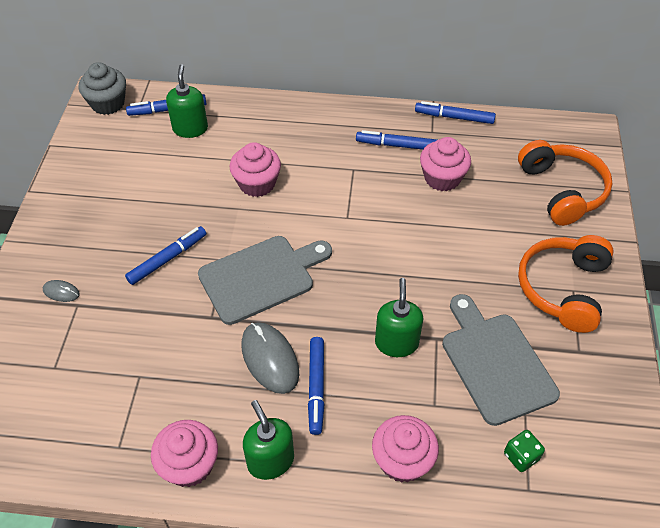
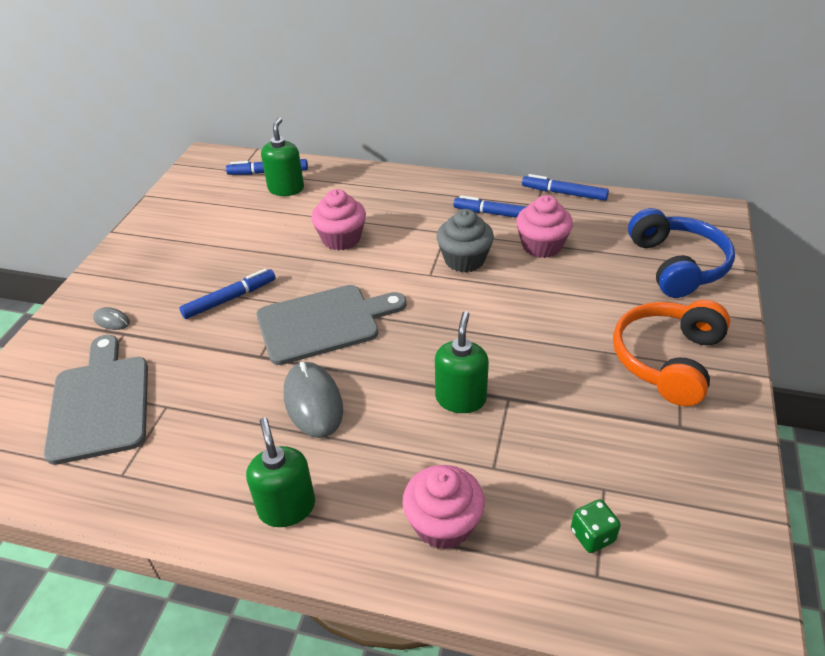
camera: 10 degrees right, 10 degrees down
grey cupcake [79,62,126,115] -> grey cupcake moved to [437,209,494,273]
pink cupcake [151,420,218,487] -> none
blue marker [308,337,324,435] -> none
grey cutting board [442,294,560,426] -> grey cutting board moved to [44,335,148,465]
orange headphones [518,140,613,226] -> blue headphones [628,208,735,298]

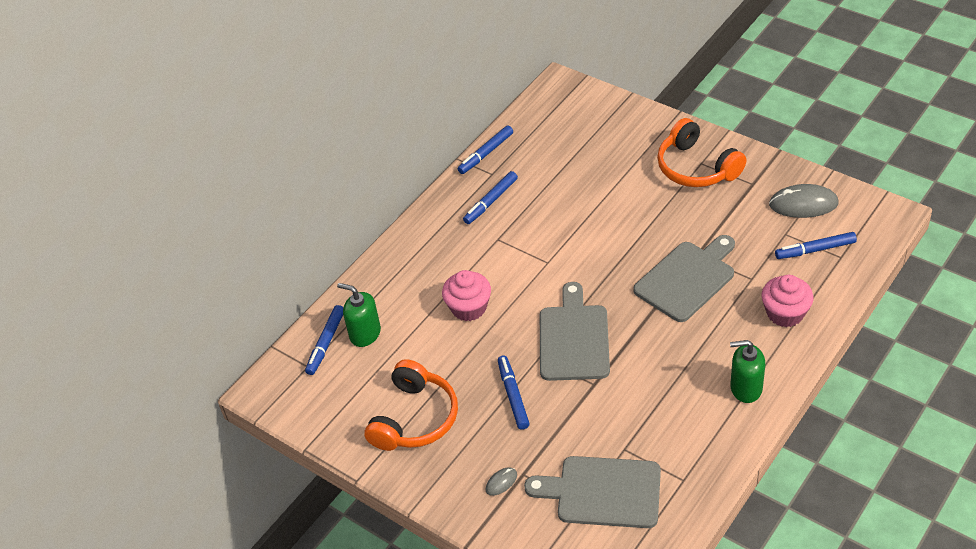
camera: 65 degrees left, 5 degrees up
grey mouse [284,362,343,438] -> grey mouse moved to [769,184,839,218]
green soap dispenser [435,311,489,413] -> grey cutting board [633,235,735,322]
grey cupcake [437,209,494,273] -> none
pink cupcake [516,195,573,258] -> none
green dice [571,499,621,553] -> blue marker [775,232,857,259]
blue headphones [628,208,735,298] -> none
none -> orange headphones [364,359,458,451]

